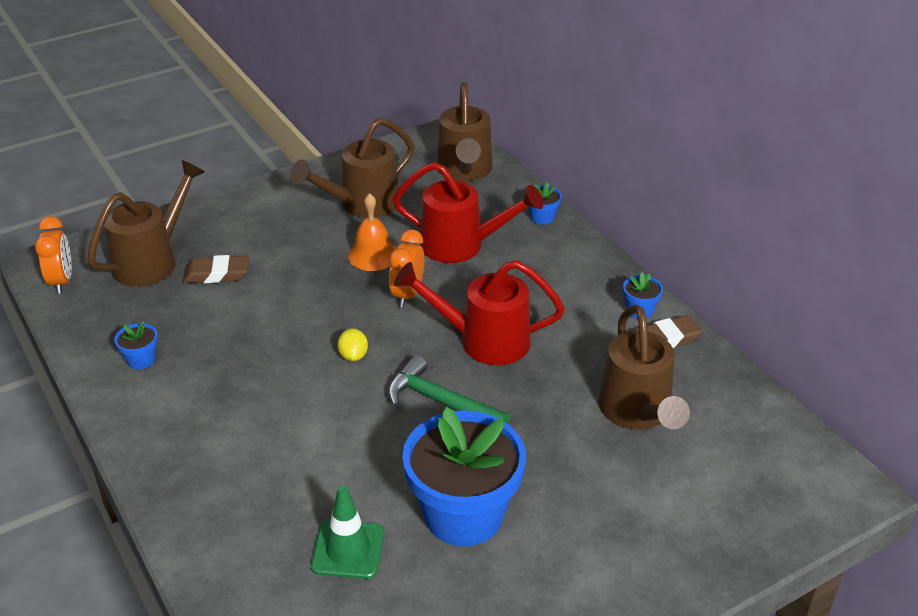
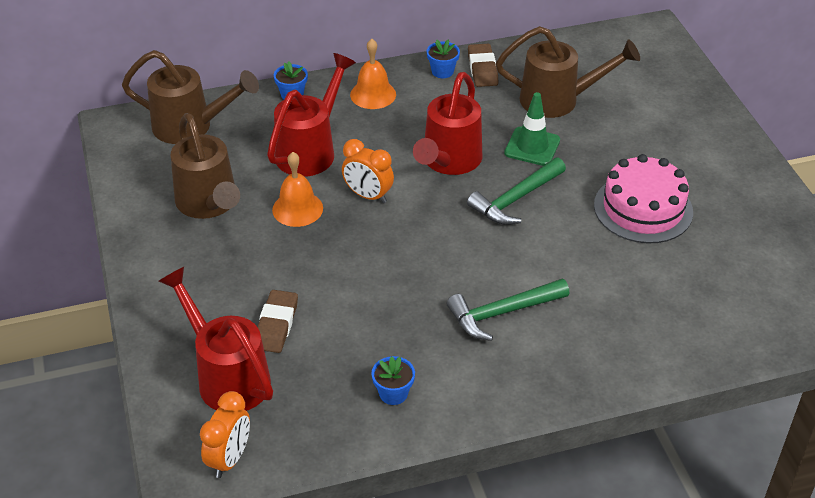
camera: 75 degrees left, 5 degrees up
orange clock [35,216,72,294] -> orange clock turned 105 degrees clockwise [200,391,250,478]
brown watering can [87,160,205,287] -> red watering can [158,267,273,411]
green traffic cone [311,486,384,579] -> green traffic cone moved to [504,92,560,166]
yellow lemon [337,328,368,361] -> none
blue flower pot [402,407,526,546] -> pink cake [594,154,693,243]
none -> orange bell [350,39,396,109]
none -> green hammer [447,279,570,341]

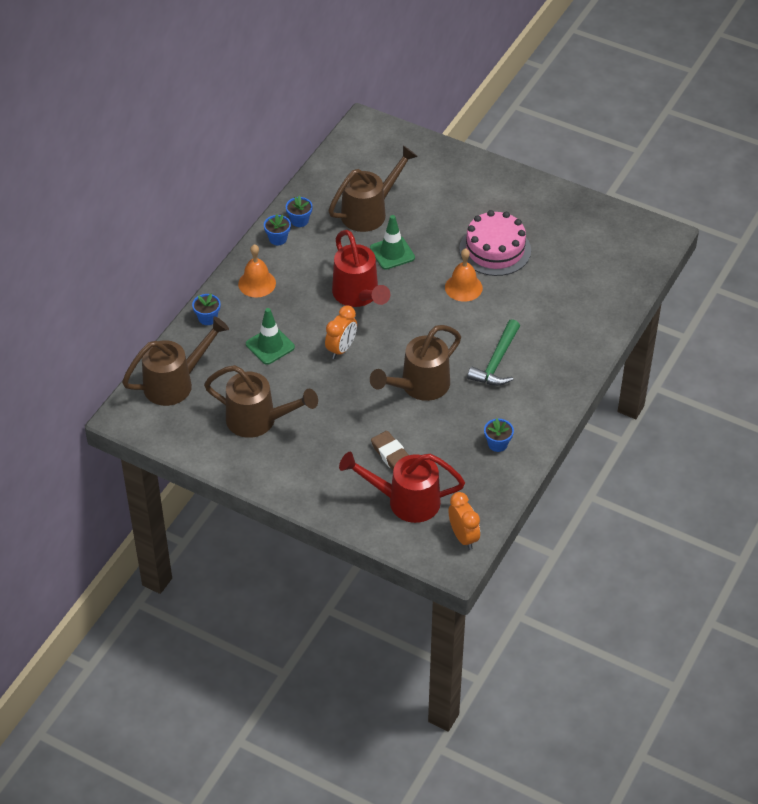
camera: 45 degrees left, 5 degrees up
red watering can [267,53,356,177] -> green traffic cone [246,308,295,365]
orange bell [272,152,323,227] -> orange bell moved to [445,248,483,302]
orange clock [342,139,394,203] -> orange clock turned 45 degrees counterclockwise [325,305,357,359]
green hammer [467,157,566,225] -> none
brown eraser [468,44,498,87] -> blue flower pot [286,196,313,227]
none -> brown watering can [370,325,461,401]

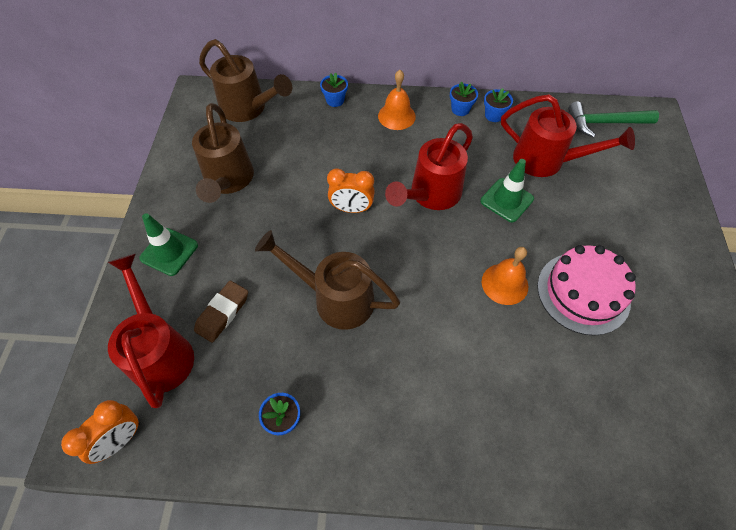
camera: 65 degrees right, 10 degrees up
green traffic cone [246,308,295,365] -> green traffic cone moved to [139,213,198,276]
brown watering can [328,146,418,232] -> red watering can [501,94,635,177]
green hammer [467,319,520,386] -> green hammer moved to [568,101,659,138]

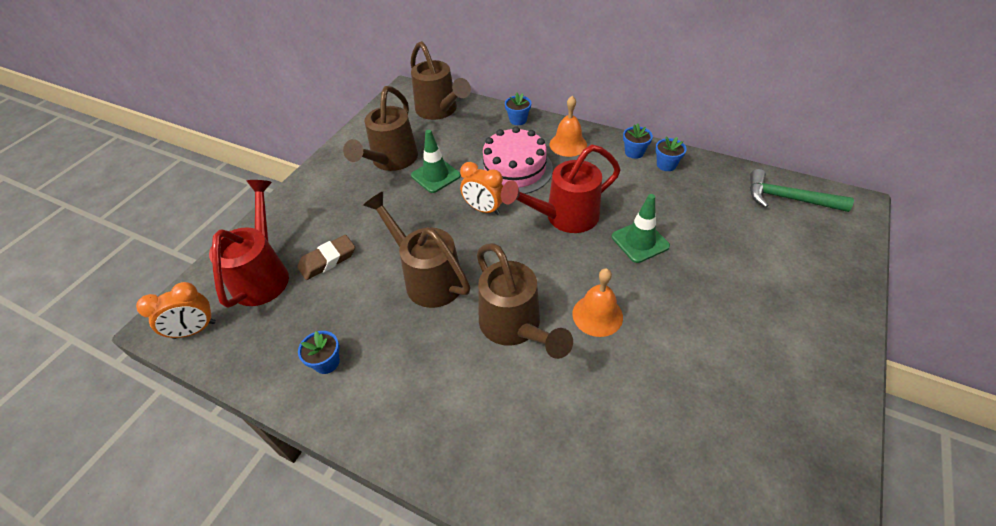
camera: 25 degrees right, 10 degrees down
green traffic cone [139,213,198,276] -> green traffic cone moved to [411,129,461,193]
red watering can [501,94,635,177] -> none
pink cake [537,245,636,336] -> pink cake moved to [478,126,553,194]
none -> brown watering can [477,243,573,359]

